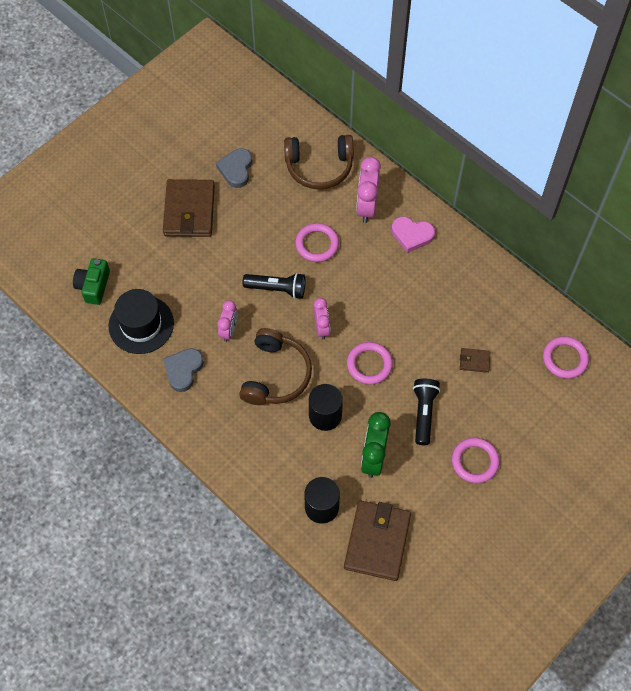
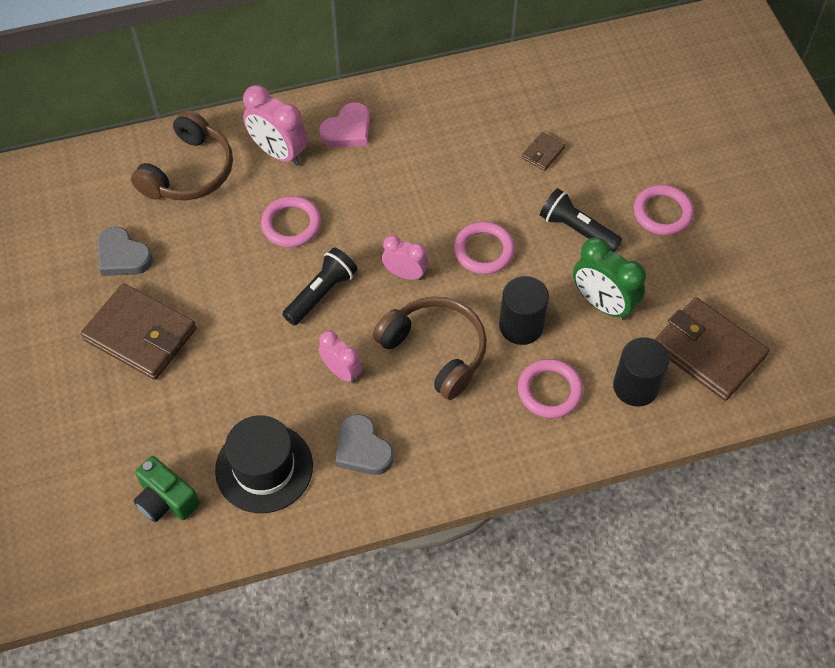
camera: 60 degrees left, 5 degrees down
pink ring [543,336,589,379] -> pink ring moved to [518,359,583,418]

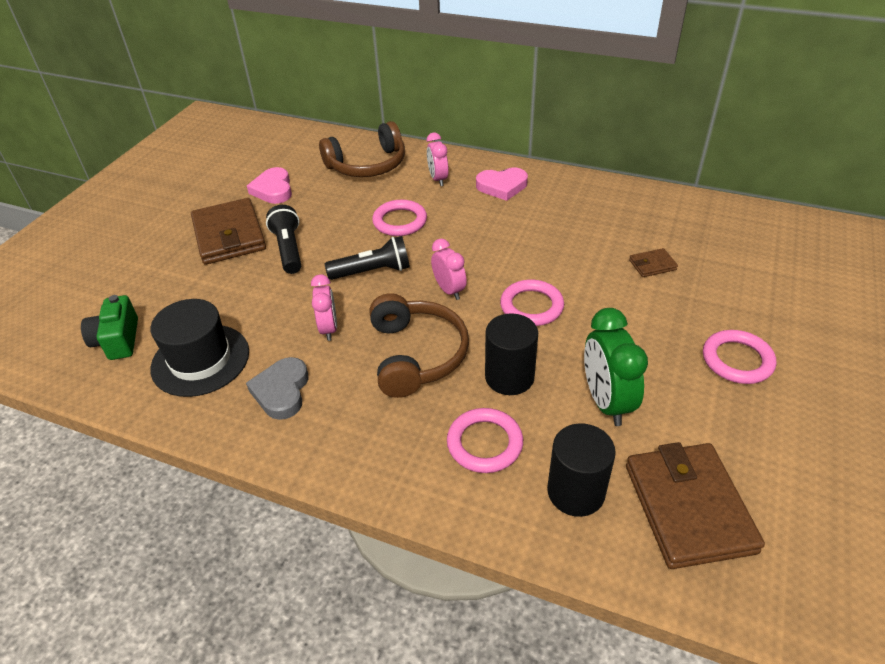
camera: 40 degrees right, 15 degrees down
grey heart [97,227,153,276] -> pink heart [247,167,292,204]
pink clock [243,85,308,166] -> pink clock [427,132,449,186], size x0.64
black flashlight [540,188,622,252] -> black flashlight moved to [266,205,301,274]

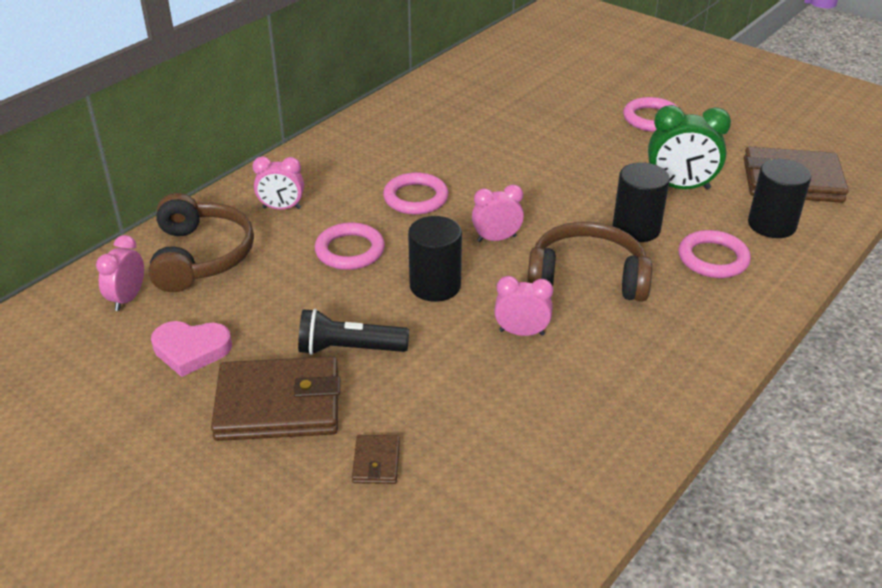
camera: 75 degrees left, 5 degrees down
green camera [81,295,138,360] -> none
black hat [150,299,249,397] -> none
grey heart [246,357,309,420] -> none
black flashlight [325,236,410,280] -> black cylinder [408,216,462,302]
pink heart [476,168,528,201] -> none
pink ring [500,280,564,326] -> pink ring moved to [383,172,449,215]
brown wallet [629,248,678,277] -> brown wallet moved to [352,435,400,484]
none -> pink clock [96,235,144,311]

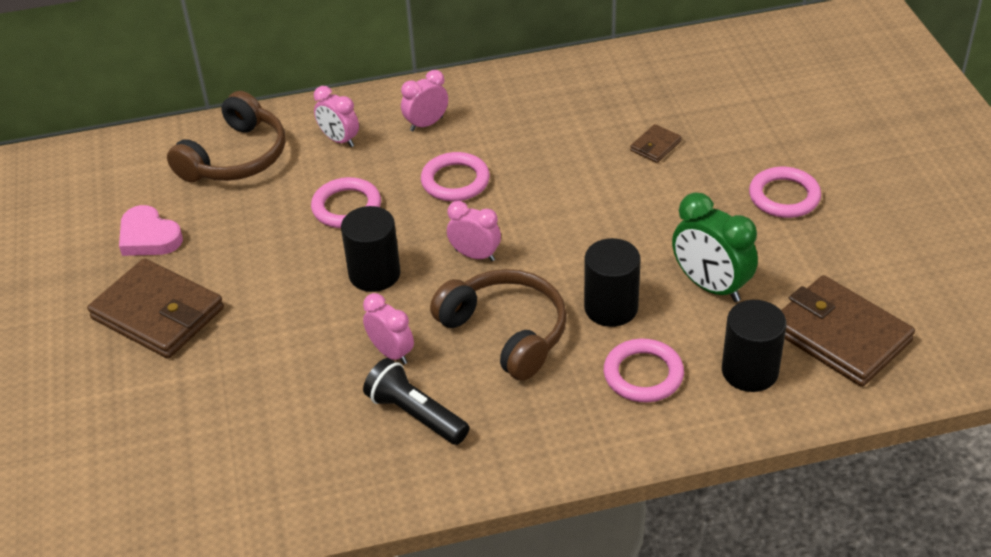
camera: 40 degrees right, 5 degrees up
pink clock [96,235,144,311] -> pink clock moved to [401,70,448,131]
black flashlight [298,309,409,355] -> black flashlight moved to [363,358,469,445]
brown wallet [352,435,400,484] -> brown wallet moved to [630,124,682,163]

